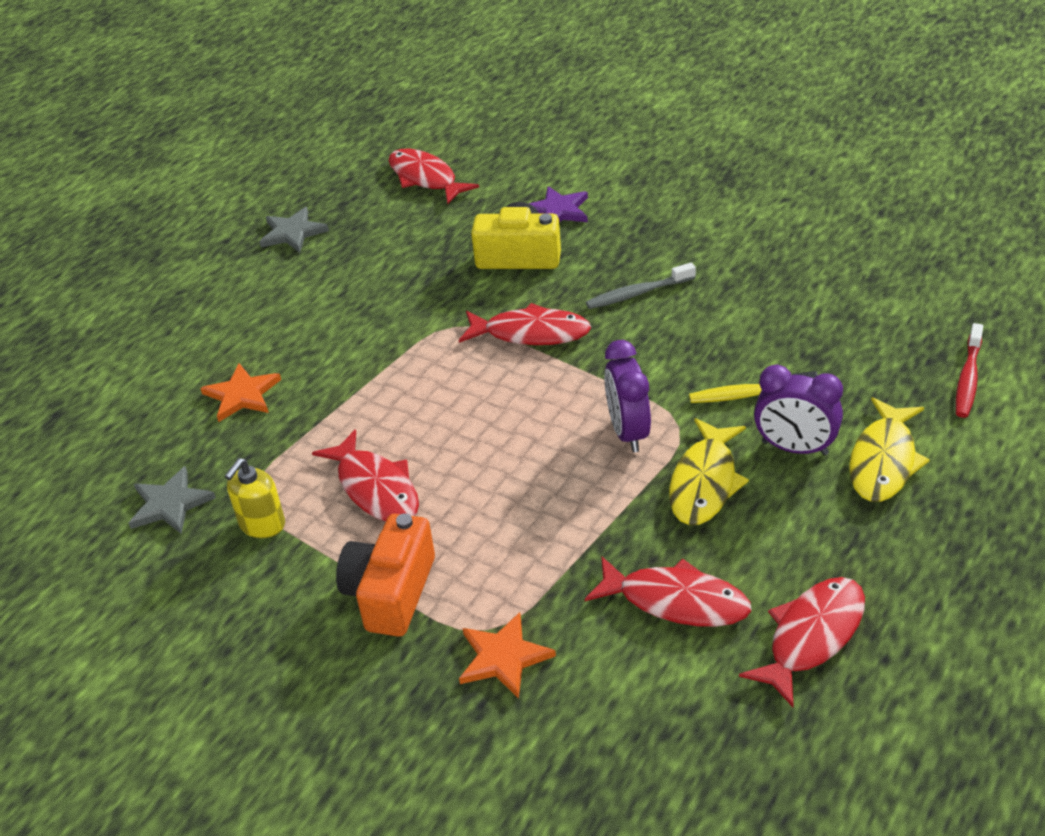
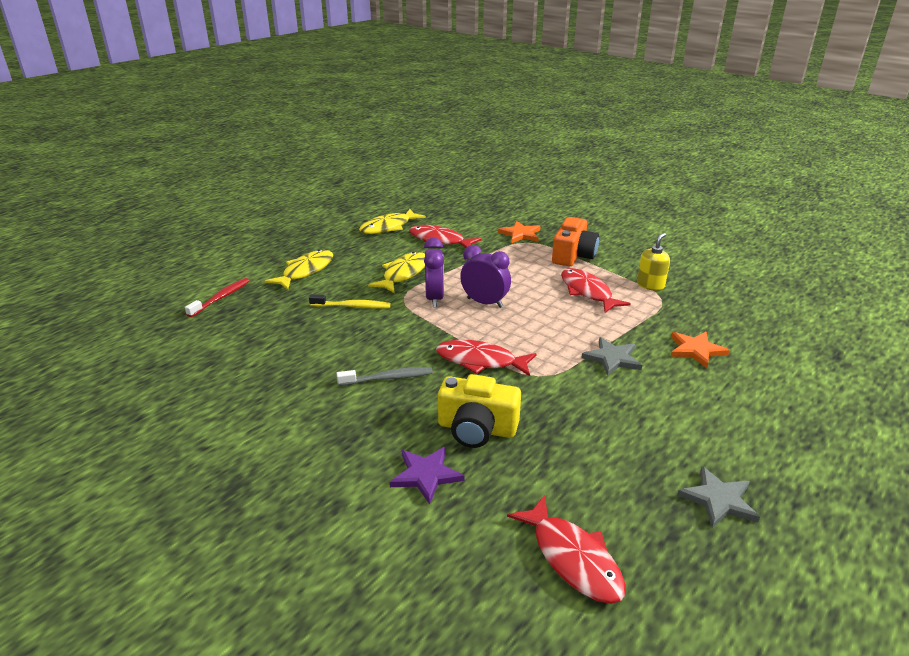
camera: 175 degrees left, 10 degrees down
grey star [129,466,216,534] -> grey star moved to [581,337,642,376]
red fish [739,577,865,707] -> yellow fish [359,209,426,234]
purple clock [754,364,843,455] -> purple clock moved to [460,245,511,308]

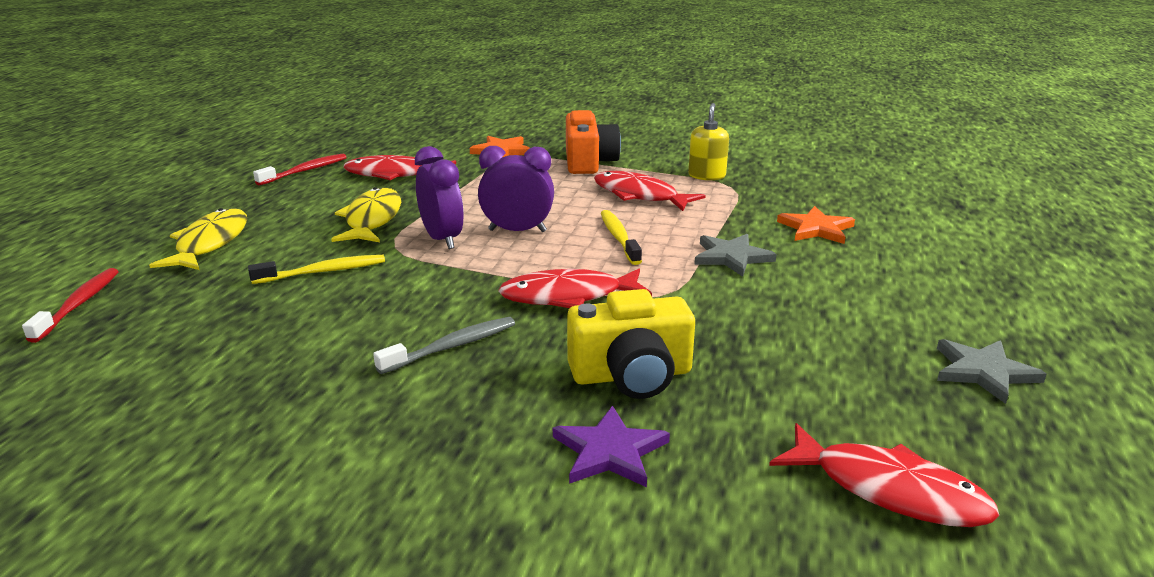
camera: 25 degrees left, 5 degrees down
yellow fish [359,209,426,234] -> red toothbrush [253,154,347,186]
none -> yellow toothbrush [601,210,642,265]

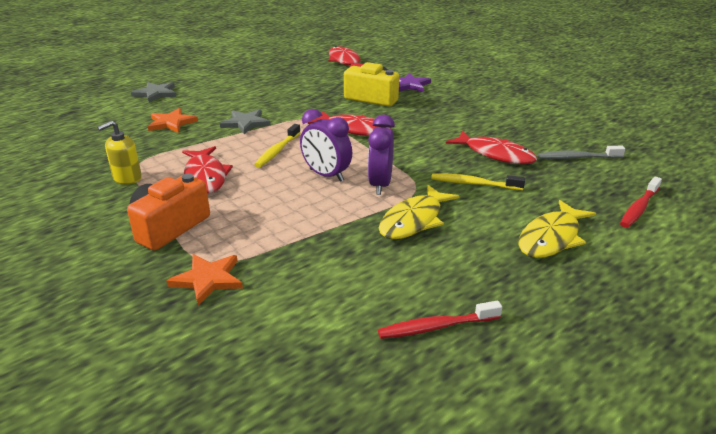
camera: 145 degrees left, 5 degrees up
red fish [343,155,456,180] -> red fish moved to [446,131,537,164]
grey toothbrush [373,317,515,374] -> grey toothbrush moved to [538,146,625,159]
grey star [937,339,1046,404] -> grey star moved to [131,82,176,103]

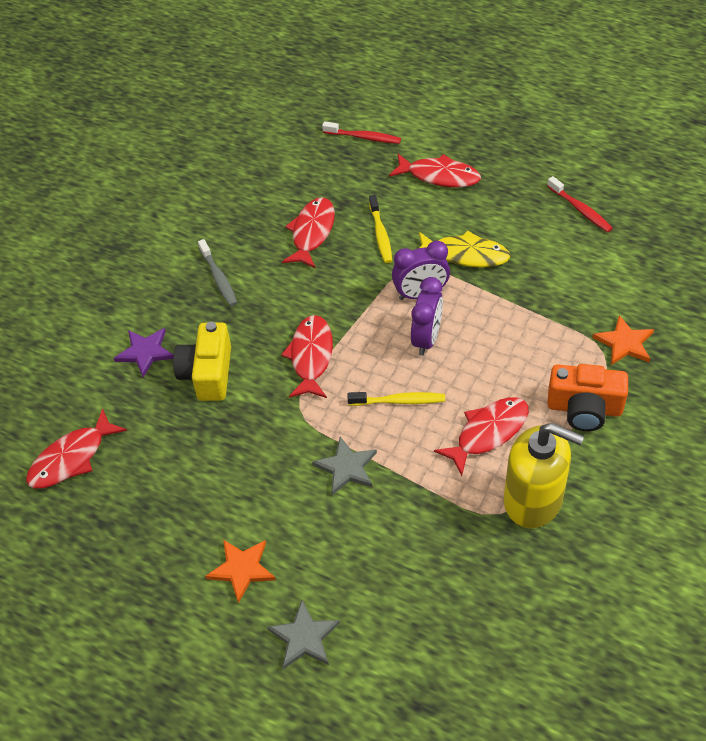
camera: 110 degrees left, 20 degrees up
yellow soap dispenser [97,120,142,185] -> yellow soap dispenser [504,423,584,528], size x1.86
orange star [148,108,198,133] -> orange star moved to [205,540,276,603]
yellow fish [518,200,596,258] -> red fish [389,154,481,187]
grey toothbrush [538,146,625,159] -> grey toothbrush moved to [198,239,237,306]

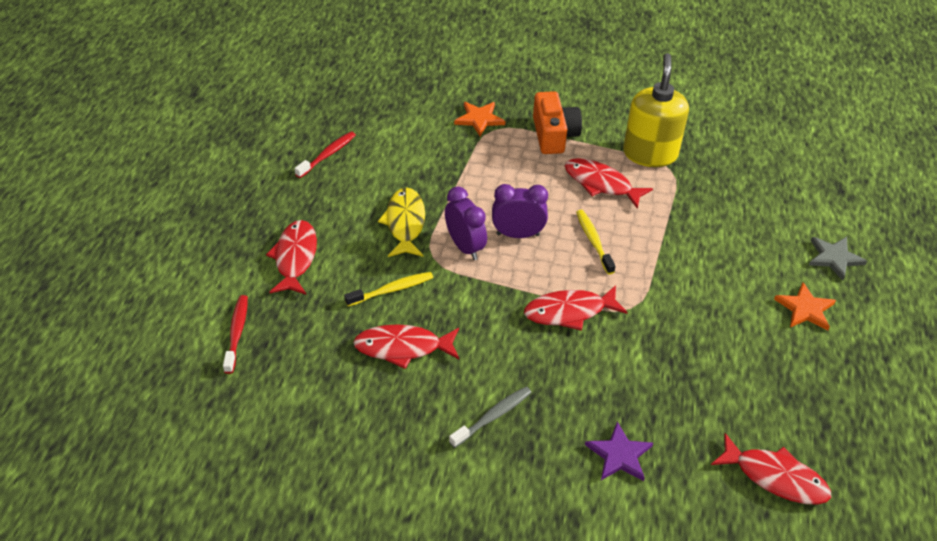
camera: 110 degrees left, 5 degrees down
yellow camera [173,322,231,401] -> none
grey star [312,437,377,495] -> none

